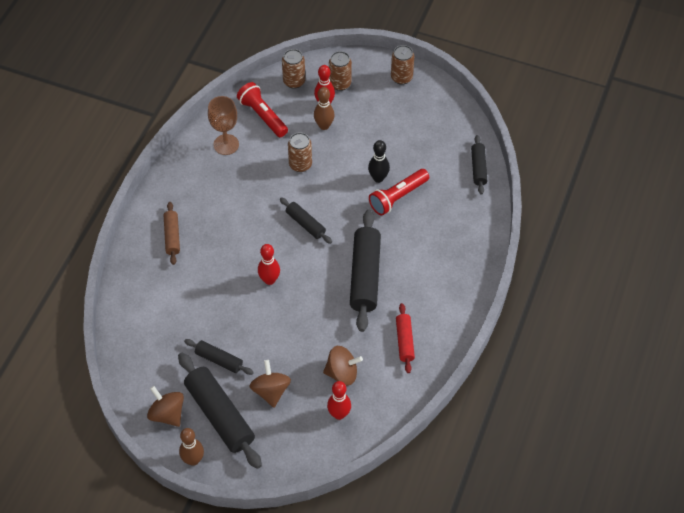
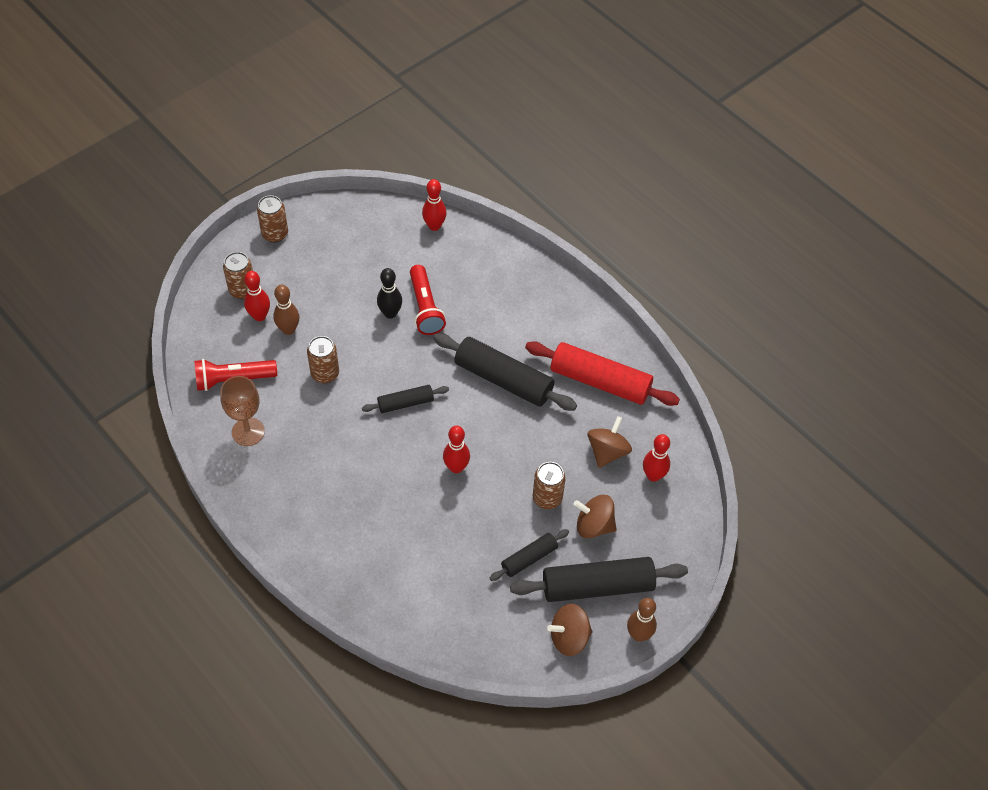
camera: 65 degrees left, 0 degrees up
brown rolling pin [164,202,180,265] -> none
brown can [282,49,305,89] -> brown can moved to [533,462,566,509]
red rolling pin [396,303,415,373] -> red rolling pin [525,341,680,406], size x1.85
black rolling pin [471,135,487,194] -> red bowling pin [422,179,446,231]

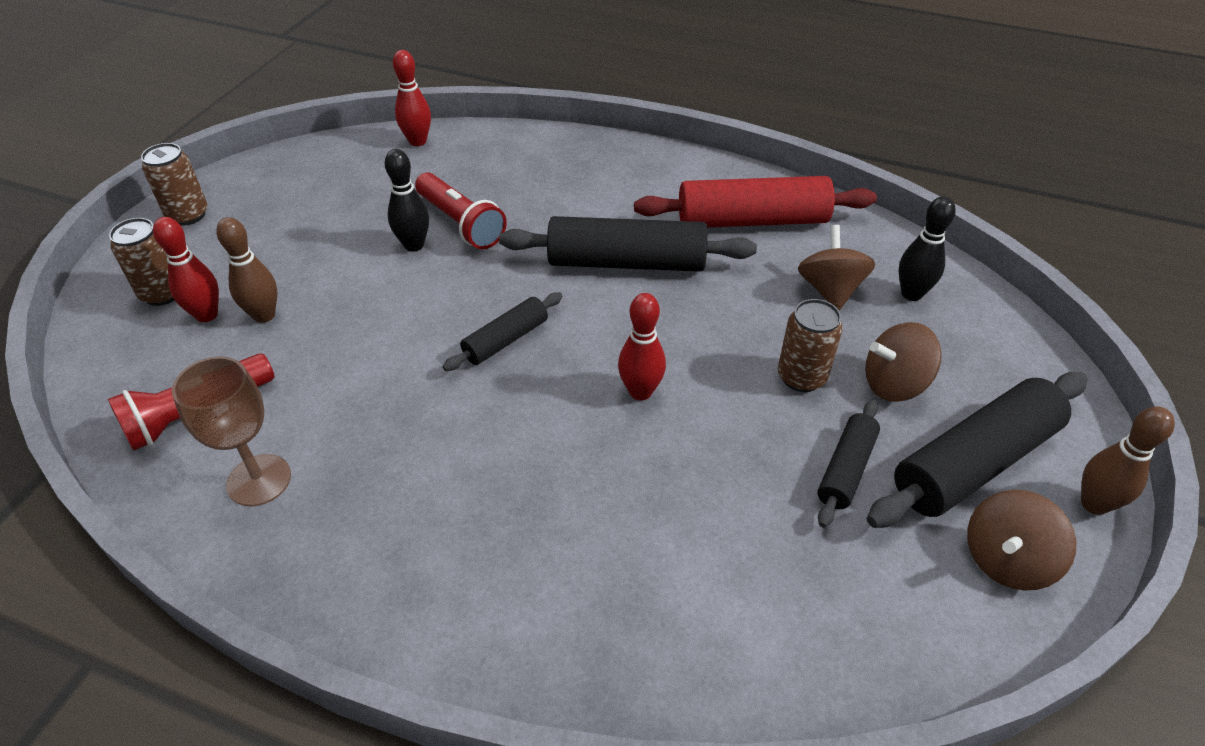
camera: 25 degrees left, 10 degrees down
brown can [307,336,339,383] -> none
red bowling pin [643,434,670,482] -> black bowling pin [899,196,956,301]

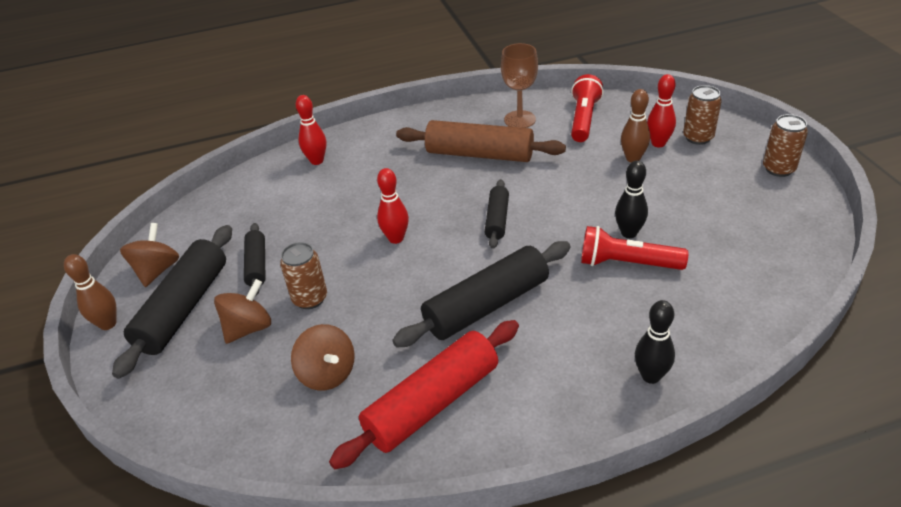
camera: 145 degrees right, 5 degrees down
red bowling pin [393,50,431,146] -> red bowling pin moved to [296,95,326,165]
black bowling pin [899,196,956,301] -> black bowling pin moved to [635,300,675,384]
none -> brown rolling pin [396,120,566,162]

